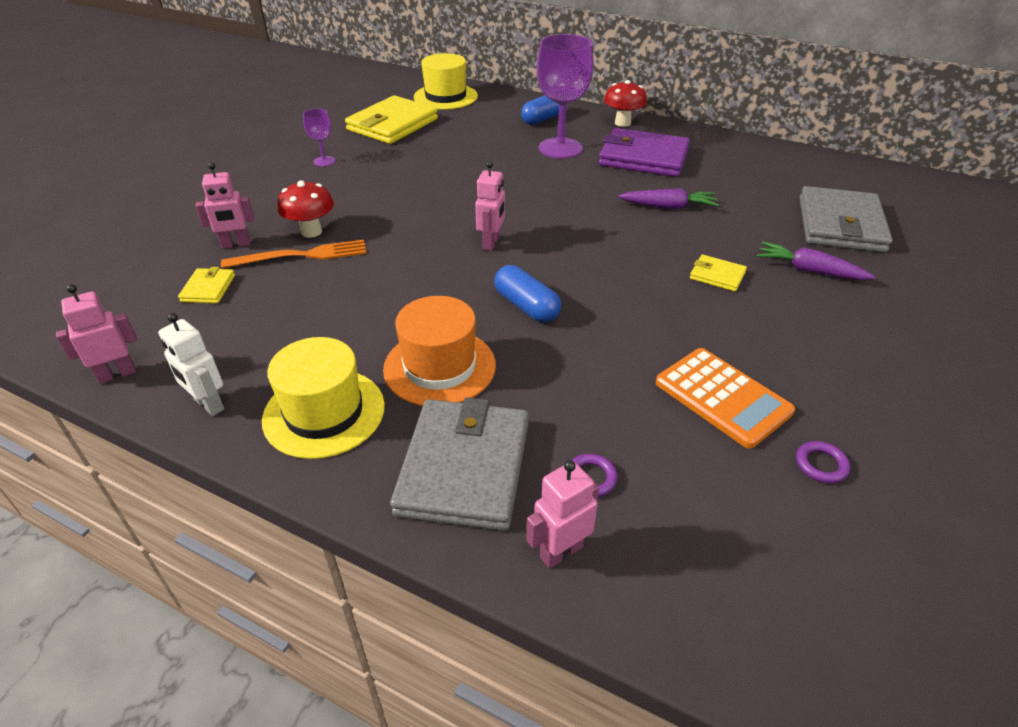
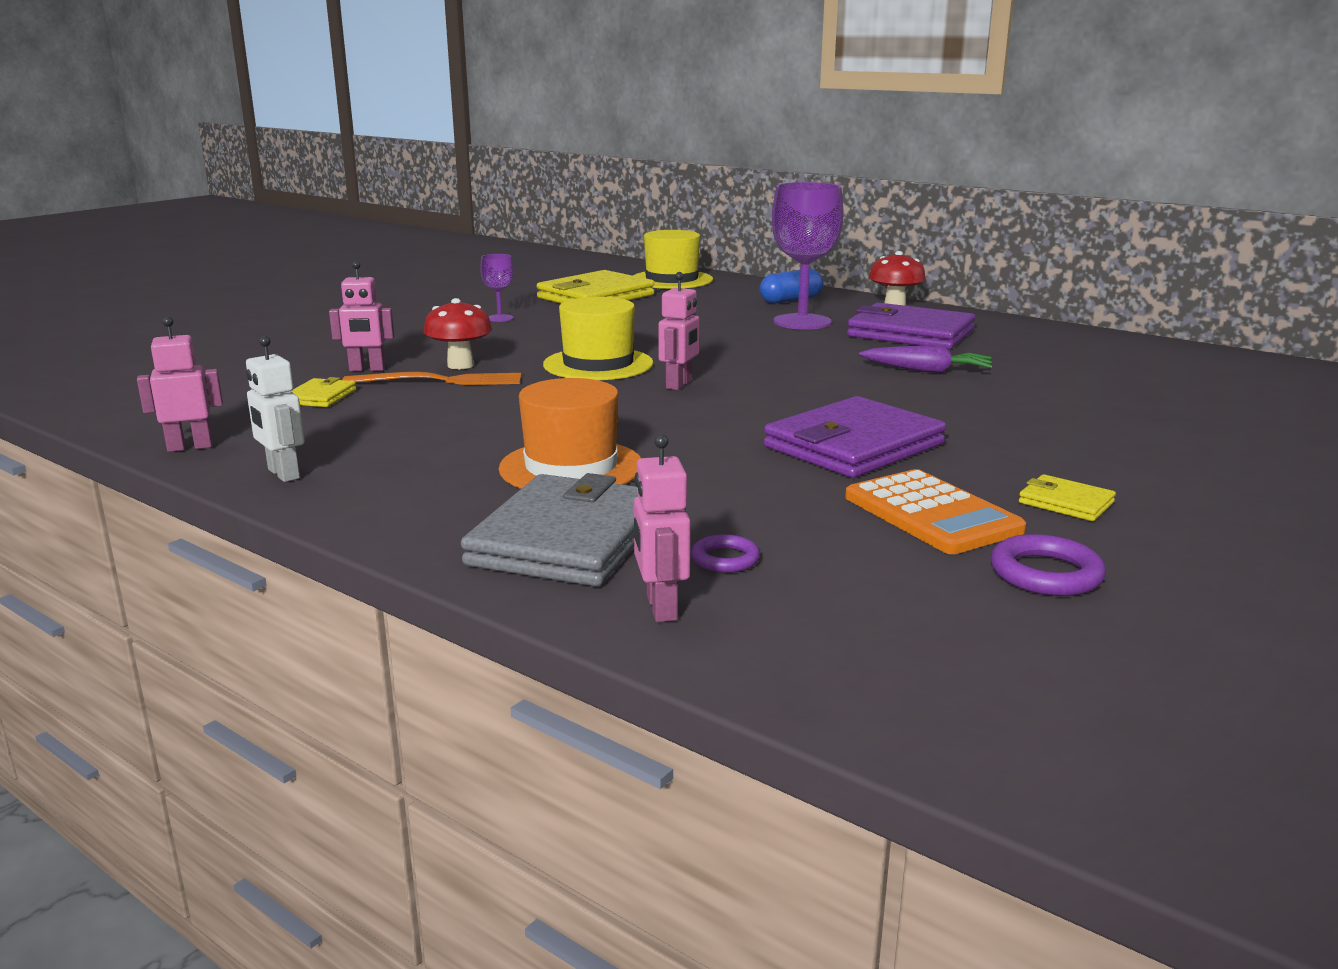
camera: 10 degrees right, 20 degrees down
yellow hat [262,337,385,459] -> yellow hat moved to [543,297,654,380]
blue capsule [494,265,561,322] -> none
pink robot [526,460,599,569] -> pink robot turned 75 degrees counterclockwise [634,434,691,622]
yellow wallet [690,255,747,291] -> yellow wallet moved to [1019,474,1116,521]
purple carrot [757,242,875,280] -> none
purple ring [796,441,850,483] -> purple ring [991,534,1106,596], size x1.56
grey wallet [800,186,893,253] -> none
none -> purple wallet [764,396,946,478]

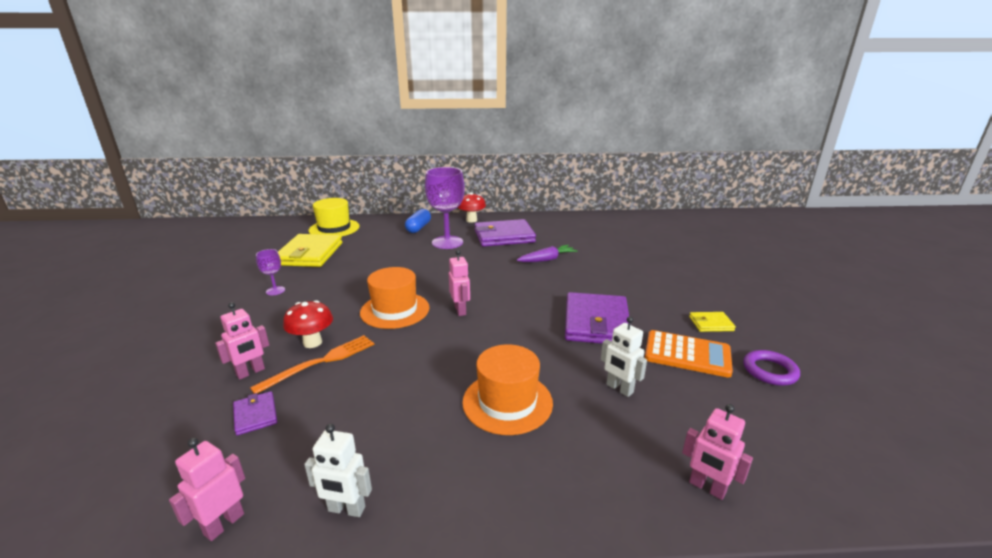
camera: 40 degrees left, 5 degrees up
yellow wallet [291,377,356,407] -> purple wallet [233,391,277,435]
grey wallet [461,473,639,587] -> none
yellow hat [543,297,654,380] -> orange hat [360,267,430,329]
purple ring [691,534,760,573] -> none
none -> white robot [601,317,647,397]

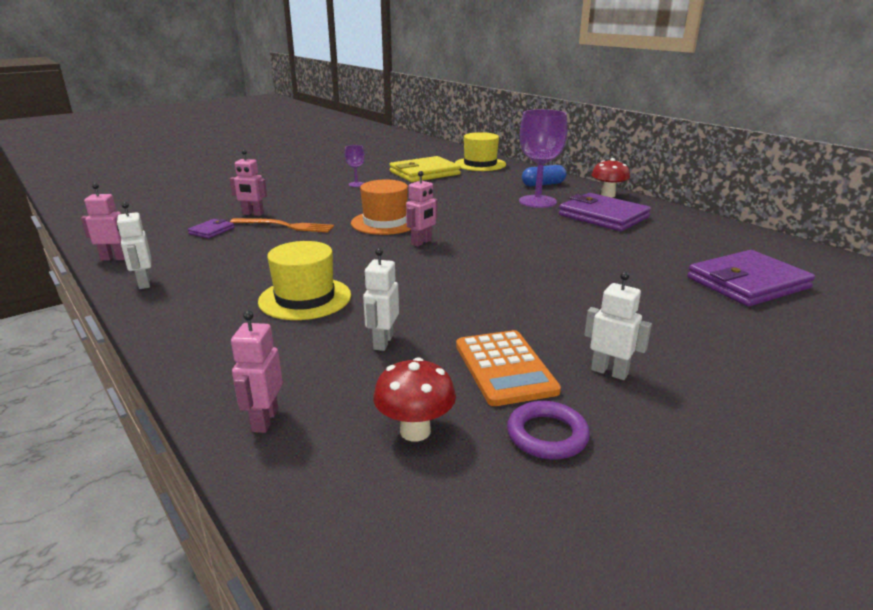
camera: 55 degrees right, 0 degrees up
red mushroom [283,300,333,348] -> red mushroom moved to [373,357,456,441]
orange hat [462,344,553,435] -> yellow hat [258,241,351,320]
purple carrot [517,245,578,262] -> none
purple wallet [565,292,631,344] -> purple wallet moved to [687,250,815,306]
yellow wallet [689,312,736,332] -> white robot [584,272,652,380]

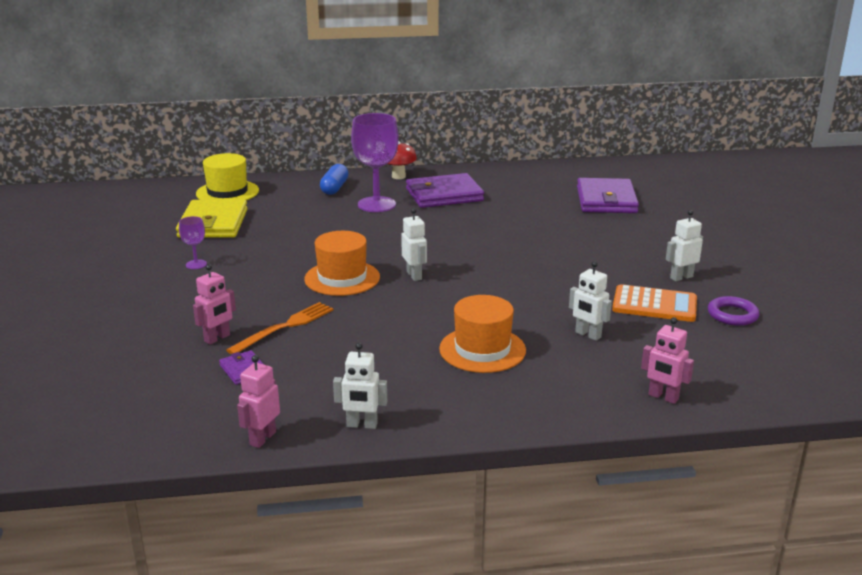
camera: 60 degrees left, 0 degrees up
yellow hat [258,241,351,320] -> orange hat [439,295,526,373]
red mushroom [373,357,456,441] -> none
pink robot [406,171,437,247] -> white robot [401,208,427,281]

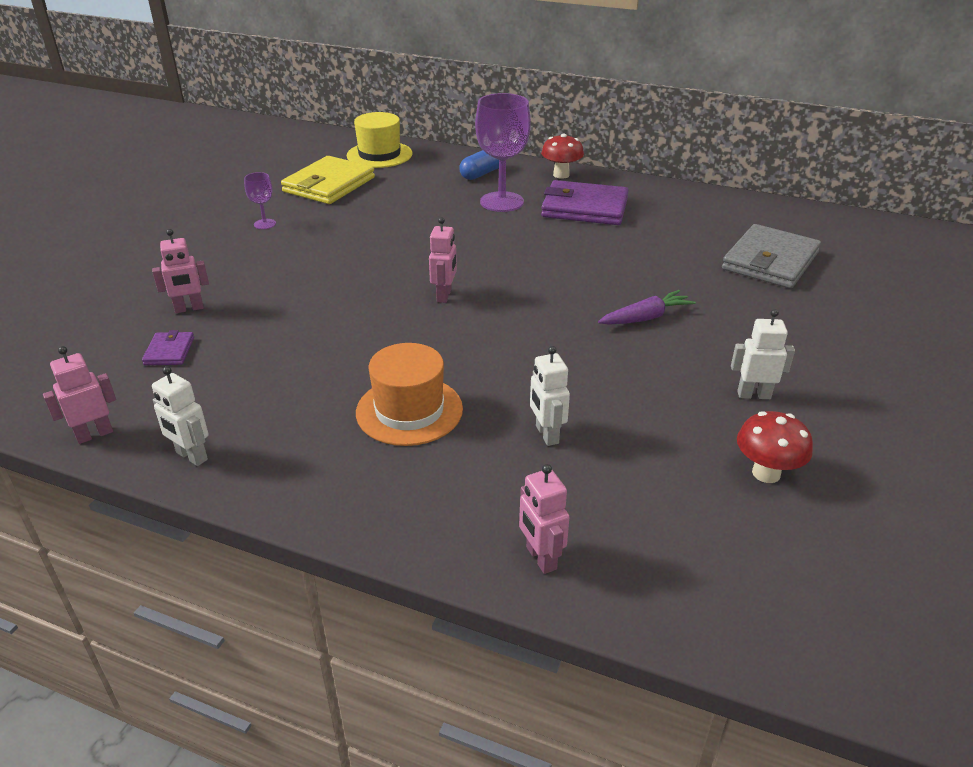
camera: 30 degrees right, 10 degrees up
orange fork [226,302,333,354] -> none
orange hat [304,231,380,296] -> none
white robot [401,208,427,281] -> pink robot [429,217,457,303]
purple wallet [577,178,639,213] -> grey wallet [722,224,821,289]
orange calculator [612,284,697,322] -> none
purple ring [708,296,759,326] -> red mushroom [737,411,813,483]
none -> purple carrot [598,290,696,325]

